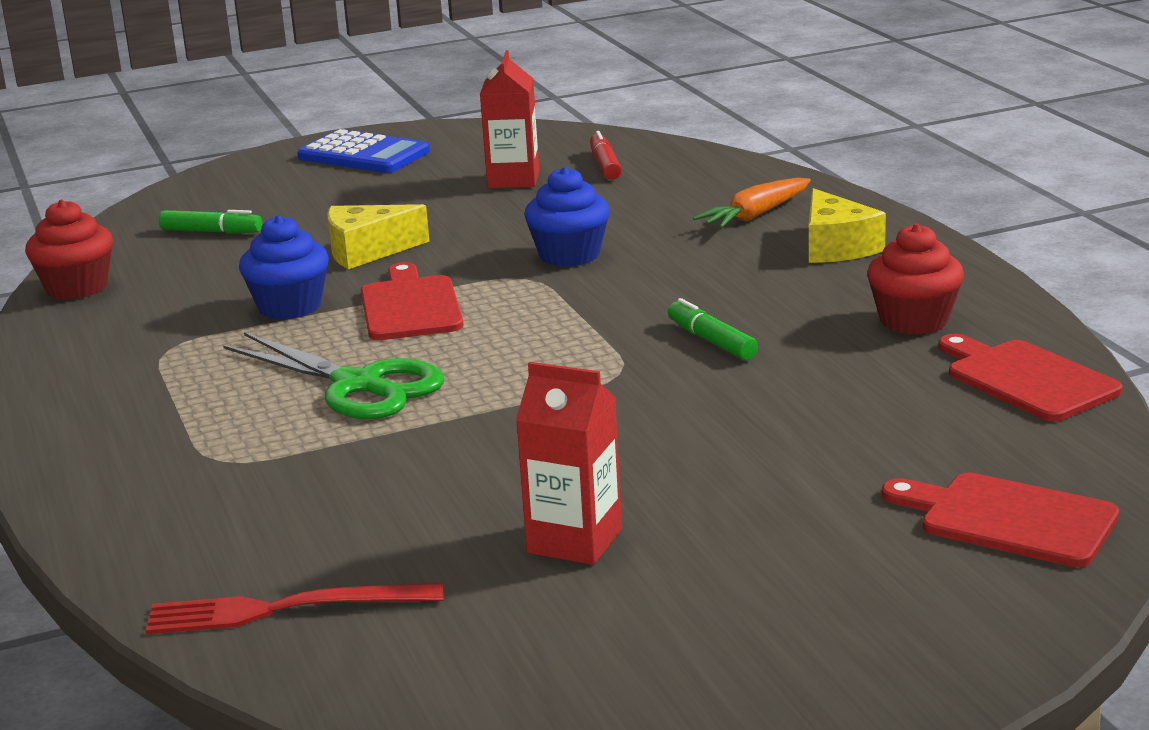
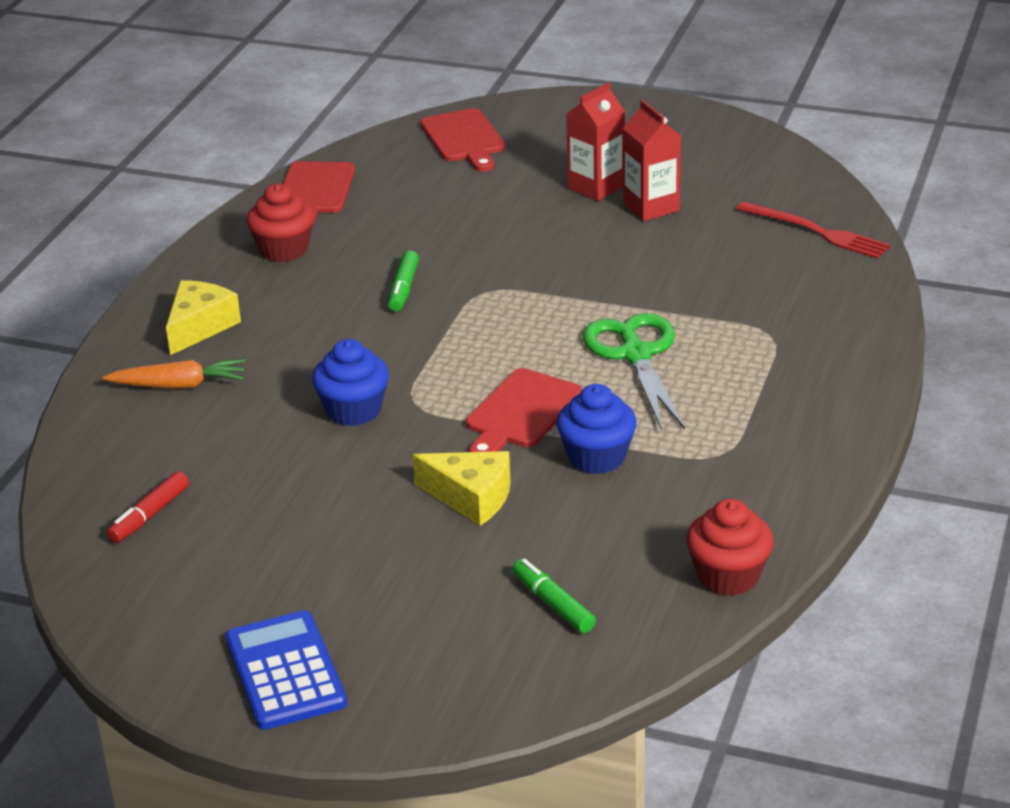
camera: 140 degrees left, 10 degrees up
red carton [480,50,539,188] -> red carton moved to [566,82,625,201]

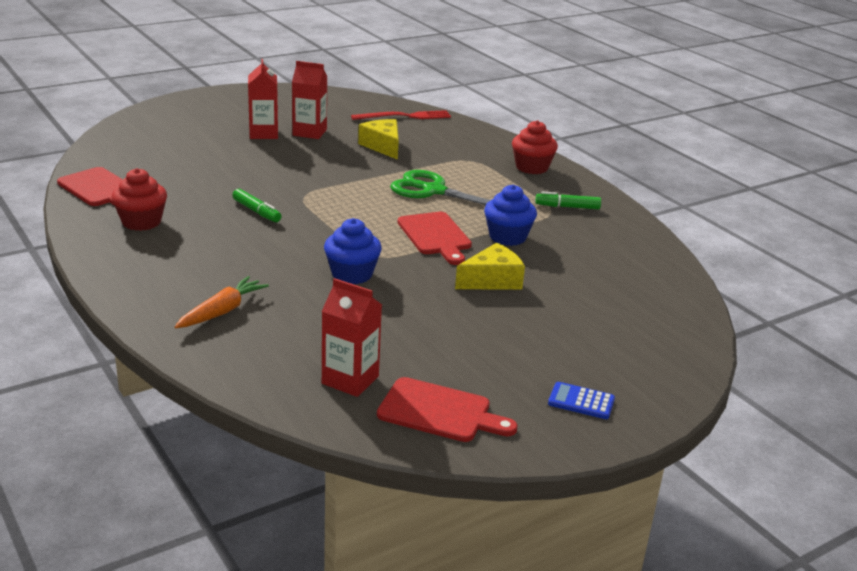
camera: 55 degrees left, 5 degrees down
red marker [107,471,189,543] -> red carton [322,278,382,397]
yellow cheese [166,280,241,355] -> yellow cheese moved to [358,119,399,160]
blue calculator [226,610,347,730] -> blue calculator [548,382,615,419], size x0.56
red cutting board [420,108,505,172] -> red cutting board moved to [377,377,518,442]
green marker [513,559,596,633] -> green marker moved to [535,192,601,209]
red cupcake [686,499,774,596] -> red cupcake moved to [512,120,558,174]

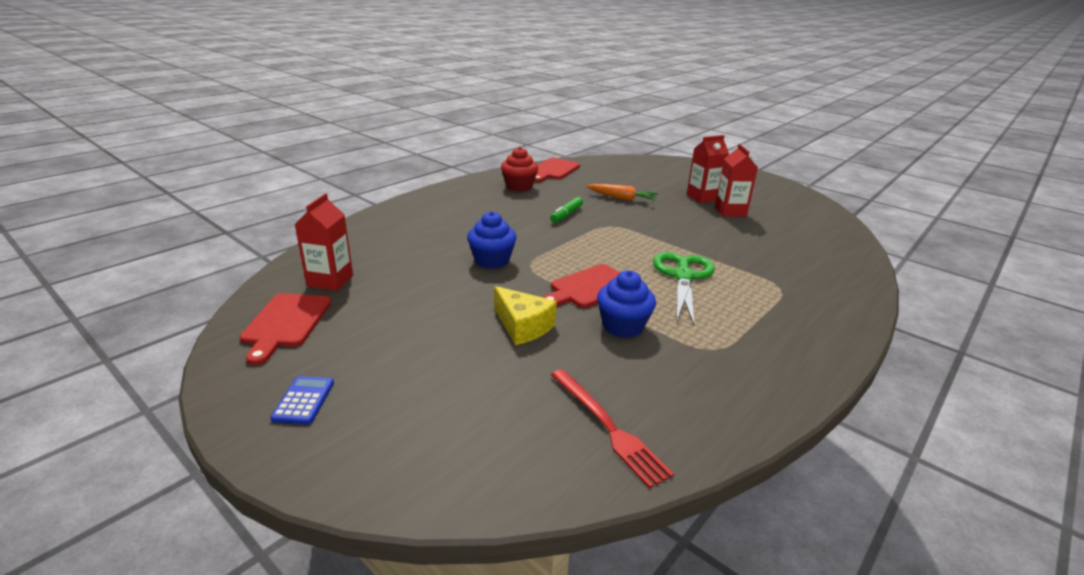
camera: 75 degrees right, 0 degrees up
orange carrot [175,276,269,328] -> orange carrot moved to [586,184,658,201]
red fork [351,110,451,120] -> red fork moved to [551,369,674,489]
yellow cheese [358,119,399,160] -> none
red cupcake [512,120,558,174] -> none
green marker [535,192,601,209] -> none

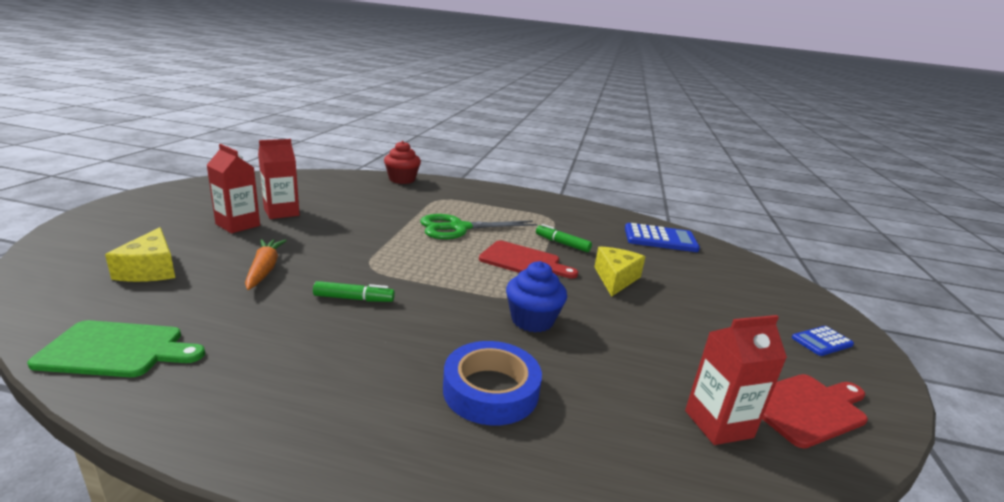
camera: 120 degrees left, 5 degrees down
red cupcake [501,147,538,192] -> red cupcake moved to [384,141,421,184]
red cutting board [534,158,580,182] -> green cutting board [27,320,205,377]
red fork [551,369,674,489] -> blue calculator [625,223,700,252]
blue cupcake [597,271,656,338] -> green marker [536,224,592,252]
none -> yellow cheese [105,227,175,282]
none -> blue tape [443,341,542,425]

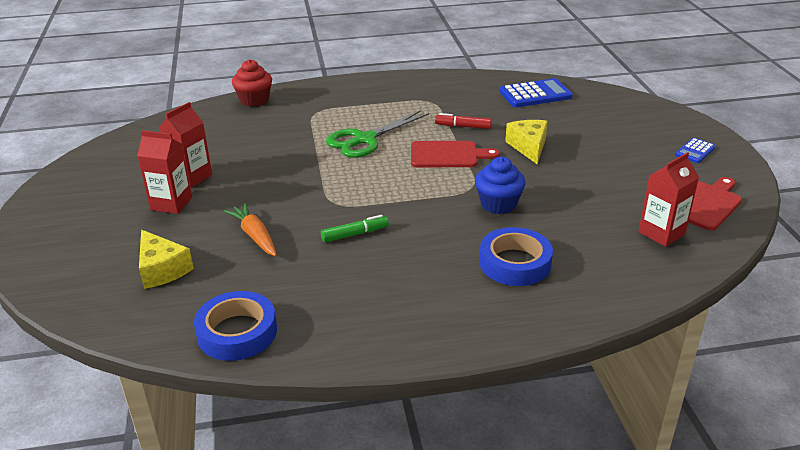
camera: 20 degrees left, 10 degrees up
green cutting board [27,320,205,377] -> blue tape [194,291,277,361]
green marker [536,224,592,252] -> red marker [435,113,492,129]

